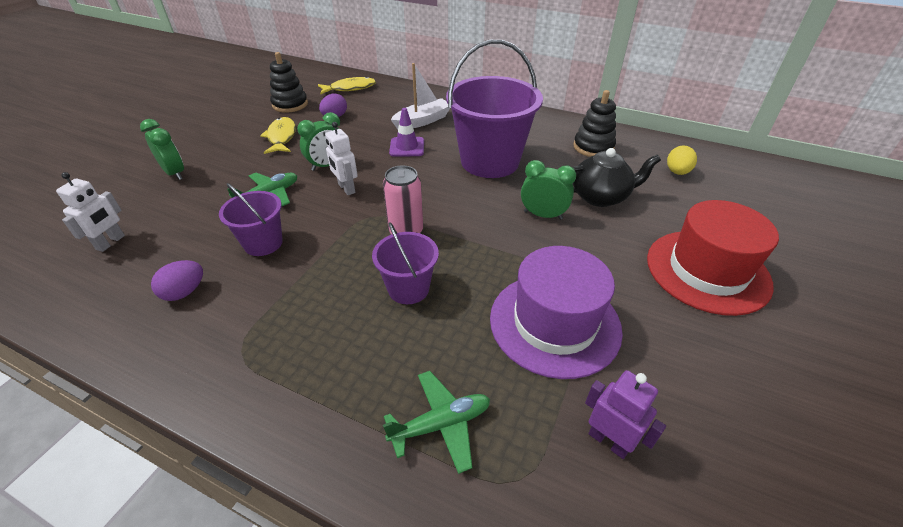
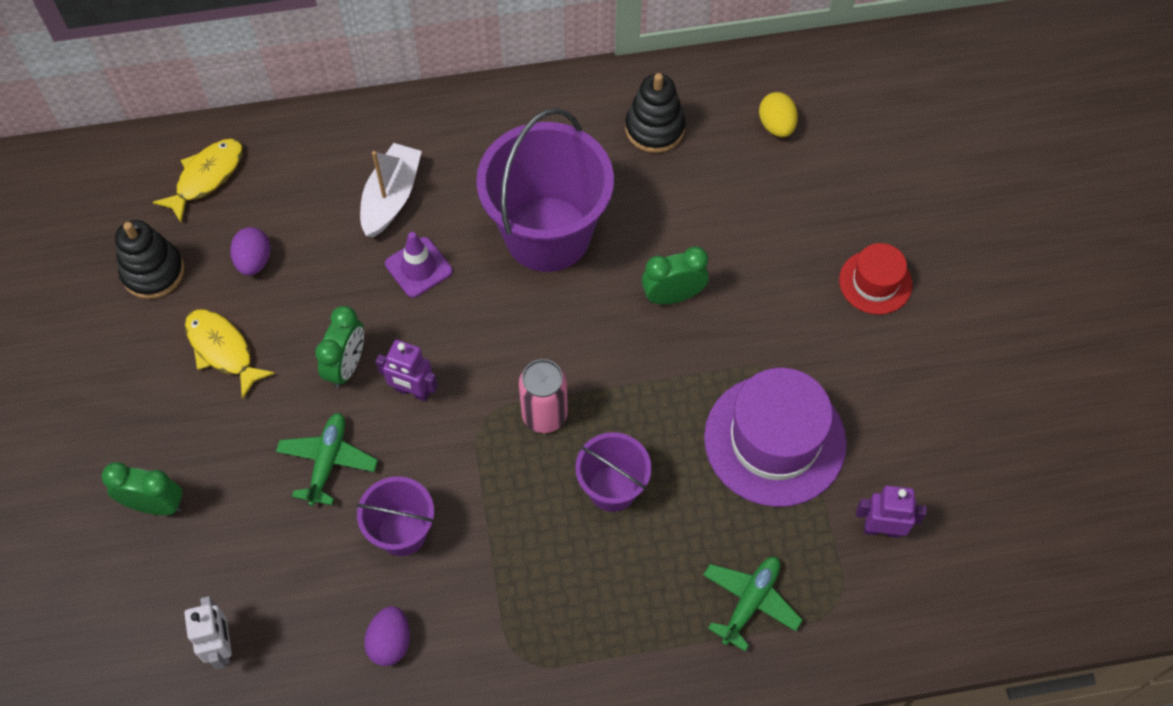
camera: 35 degrees left, 20 degrees up
white robot [325,122,358,195] -> purple robot [376,340,438,402]
black teapot [572,148,661,207] -> none
red hat [647,200,779,316] -> red hat [839,243,913,314], size x0.54

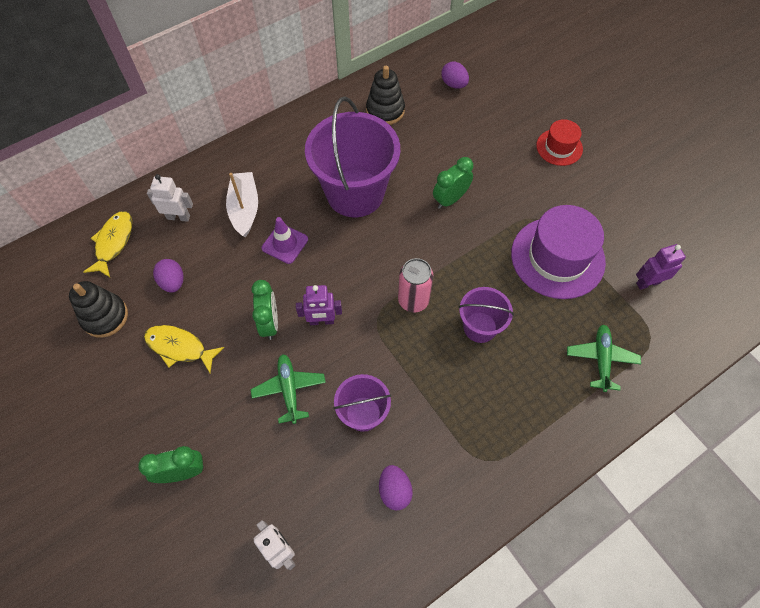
camera: 25 degrees left, 0 degrees up
yellow egg [759,92,798,137] -> purple egg [441,61,469,89]
none -> white robot [147,174,193,222]

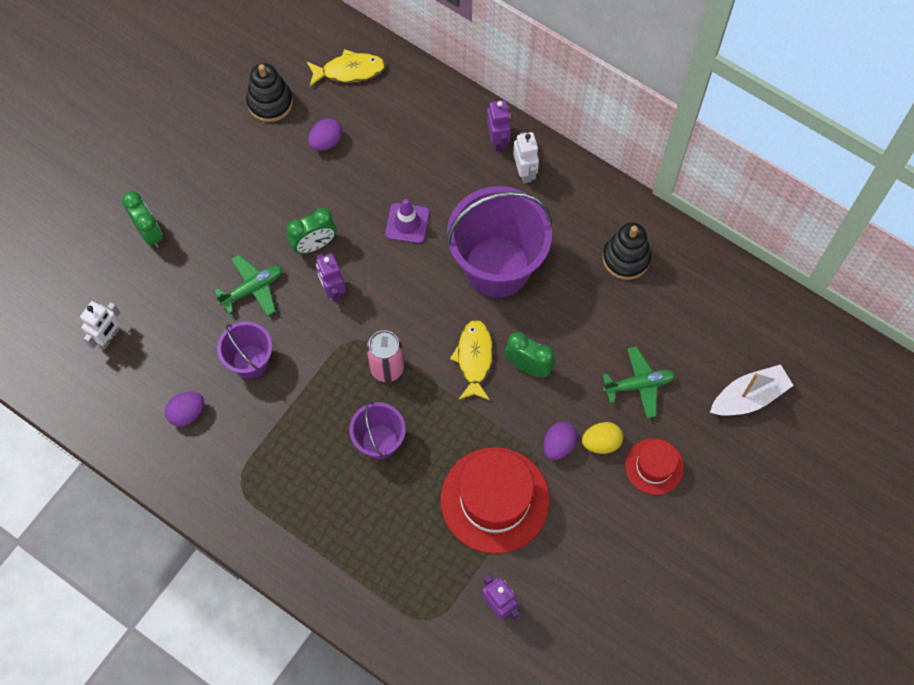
camera: 70 degrees right, 5 degrees up
yellow fish [144,325,224,373] -> yellow fish moved to [450,320,493,400]
white robot [147,174,193,222] -> white robot moved to [513,132,539,183]
white boat [226,172,258,237] -> white boat moved to [710,364,794,416]
purple egg [441,61,469,89] -> purple egg moved to [543,421,578,460]
purple hat [511,205,606,299] -> red hat [441,447,550,554]
green plane [567,324,641,392] -> green plane moved to [602,346,676,418]
none -> purple robot [487,100,511,152]
none -> yellow egg [582,422,623,454]

